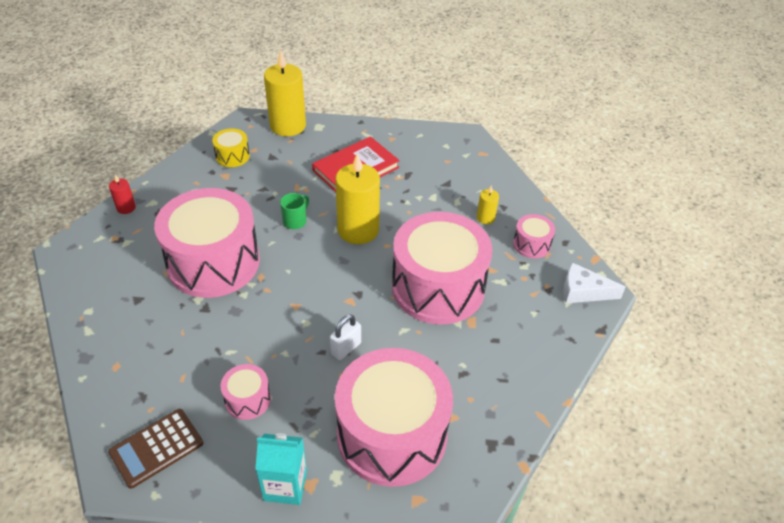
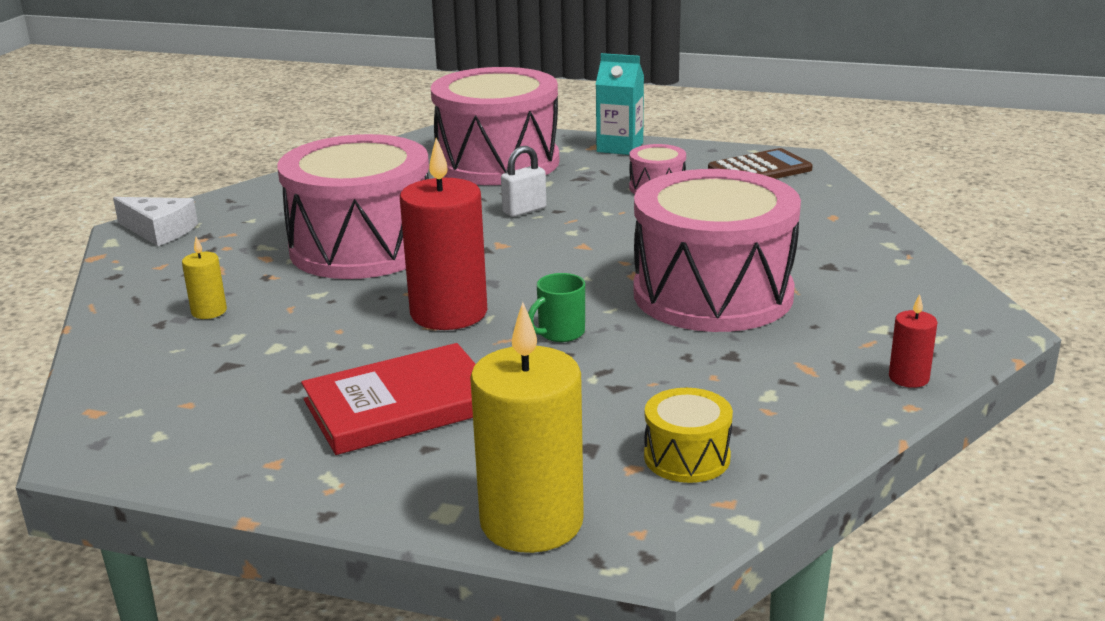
camera: 165 degrees left, 20 degrees down
yellow candle [335,153,380,244] -> red candle [400,138,487,330]
pink drum [513,214,555,258] -> none

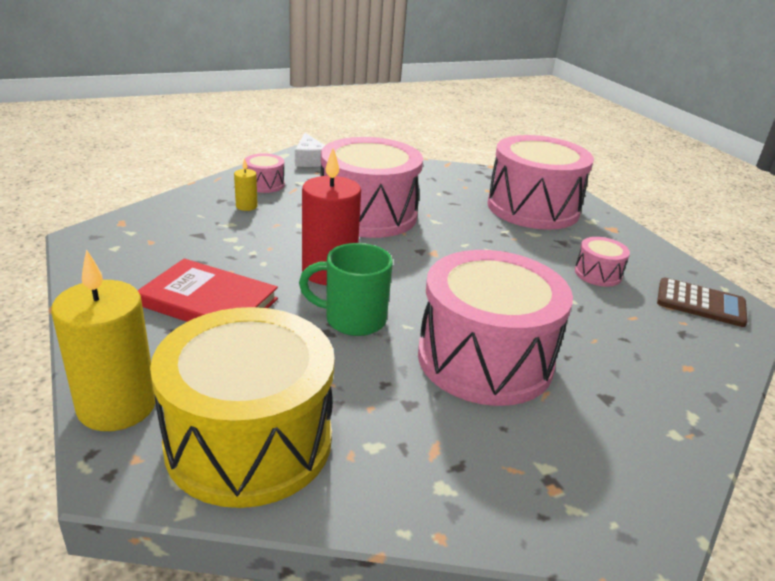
camera: 45 degrees right, 5 degrees up
white padlock [501,146,546,217] -> none
green mug [528,273,585,342] -> green mug [299,243,393,336], size x1.72
turquoise carton [596,53,644,155] -> none
yellow drum [644,388,733,483] -> yellow drum [150,307,335,508], size x2.34
red candle [889,294,938,388] -> none
none -> pink drum [245,153,285,193]

